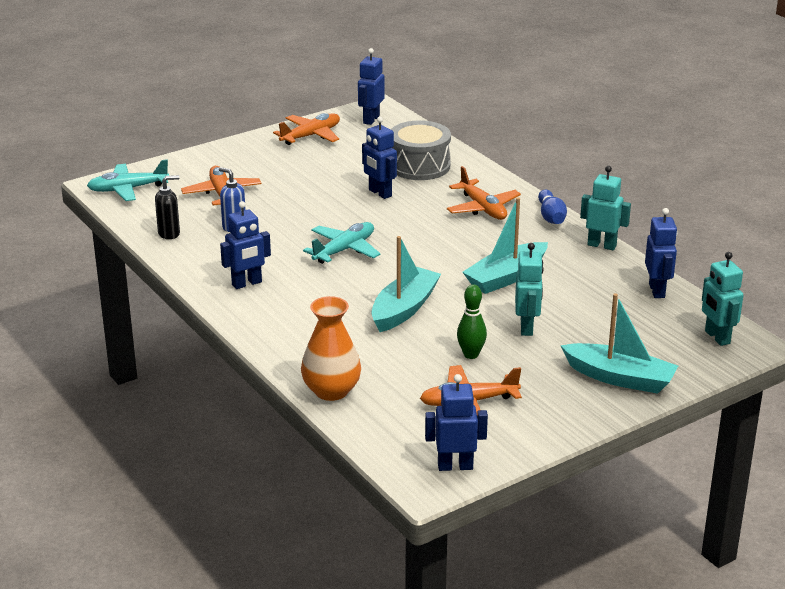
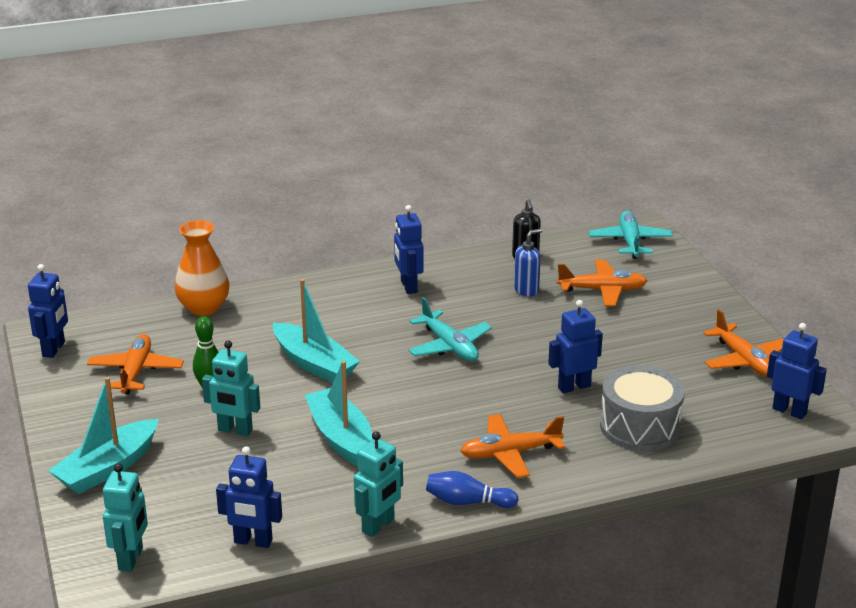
camera: 105 degrees right, 0 degrees up
turquoise robot [702,252,743,346] -> turquoise robot turned 105 degrees clockwise [103,463,148,572]

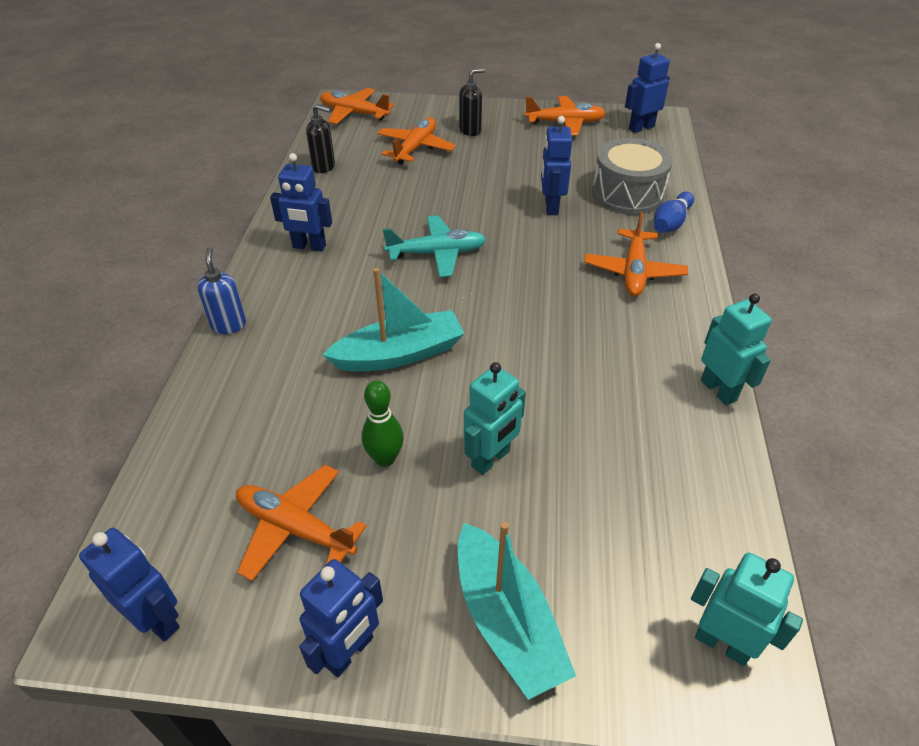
camera: 65 degrees left, 15 degrees up
orange vase [174,220,229,316] -> none
blue robot [216,446,282,548] -> blue robot moved to [299,559,383,677]
turquoise boat [305,361,373,466] -> none
blue bowling pin [426,471,519,508] -> blue bowling pin moved to [654,192,694,233]
blue soap dispenser [514,228,542,296] -> blue soap dispenser moved to [197,247,246,334]
turquoise plane [589,211,673,259] -> orange plane [320,88,394,124]
none -> black soap dispenser [459,68,485,136]

